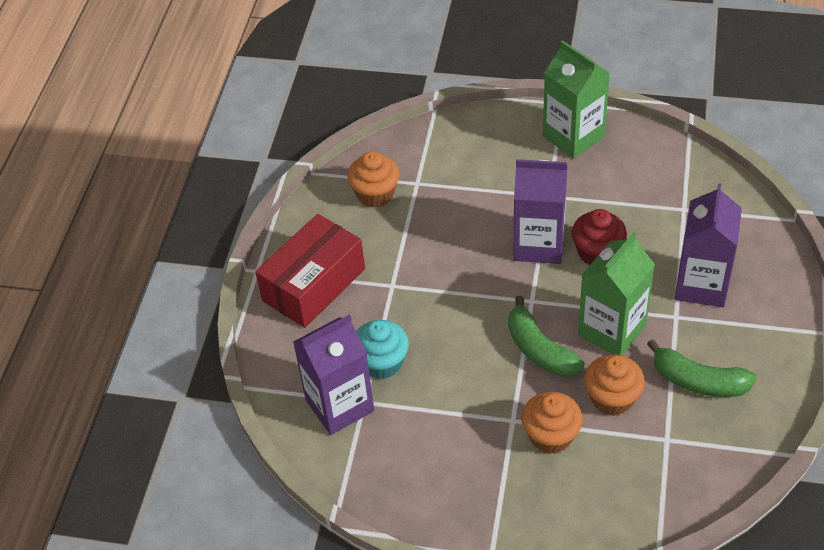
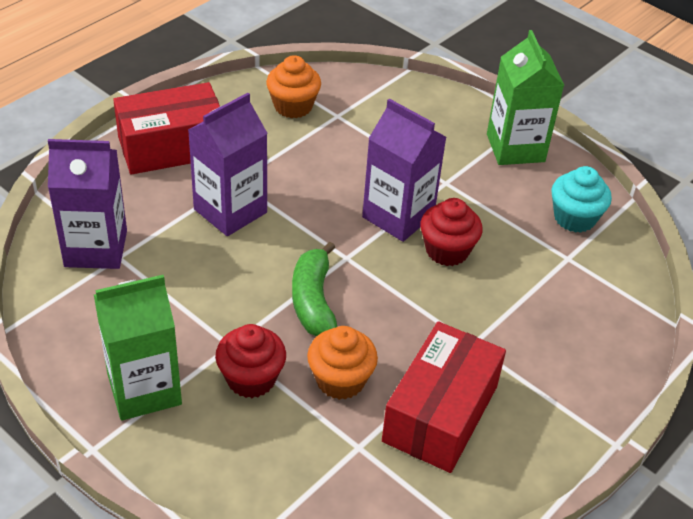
camera: 25 degrees right, 5 degrees down
turquoise cupcake [356,320,409,379] -> turquoise cupcake moved to [551,166,612,233]
orange cupcake [521,392,583,454] -> red cupcake [215,324,286,398]
green carton [578,232,655,356] -> green carton moved to [94,275,182,421]
green banana [647,339,756,397] -> red box [382,321,506,473]
purple carton [675,183,742,307] -> purple carton moved to [188,93,268,236]

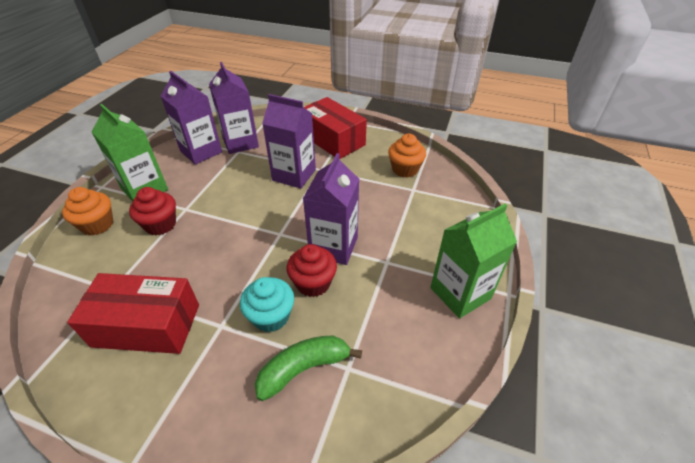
camera: 70 degrees right, 0 degrees up
green banana [292,242,337,337] -> green banana moved to [255,335,362,401]
orange cupcake [307,326,378,400] -> orange cupcake moved to [62,187,114,236]
turquoise cupcake [551,166,612,233] -> turquoise cupcake moved to [240,277,294,332]
none -> purple carton [161,71,222,165]

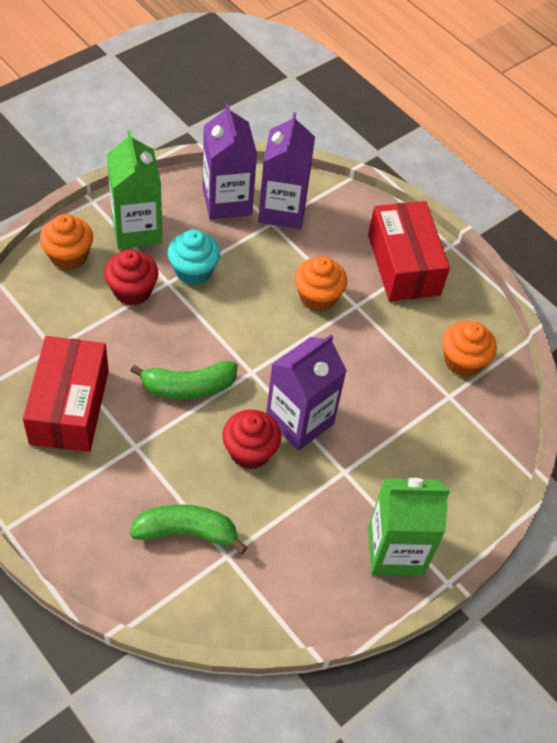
camera: 25 degrees right, 10 degrees up
red box [67,273,199,354] -> red box turned 60 degrees clockwise [23,336,109,452]
turquoise cupcake [240,277,294,332] -> turquoise cupcake moved to [167,229,220,285]
purple carton [262,94,316,189] -> orange cupcake [294,256,347,312]
none -> green banana [130,361,238,399]

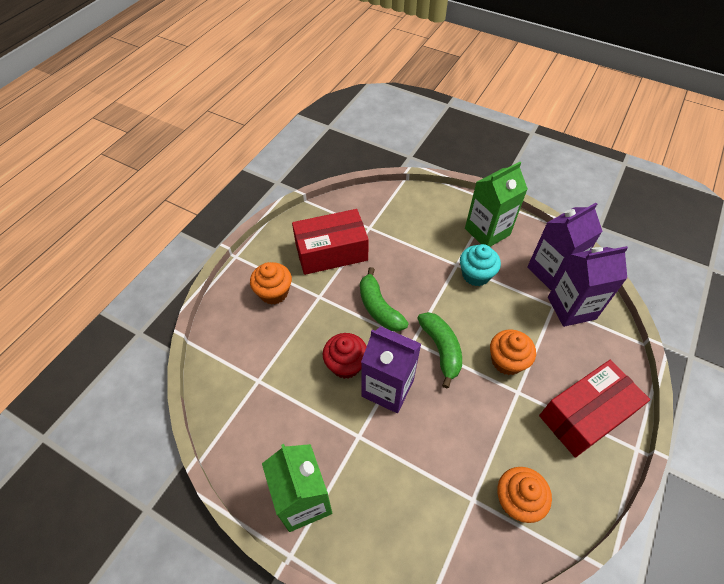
camera: 75 degrees right, 0 degrees up
orange cupcake [40,214,93,270] -> orange cupcake moved to [250,262,292,305]
red cupcake [104,249,158,306] -> none
green banana [130,504,248,554] -> green banana moved to [417,312,462,388]

